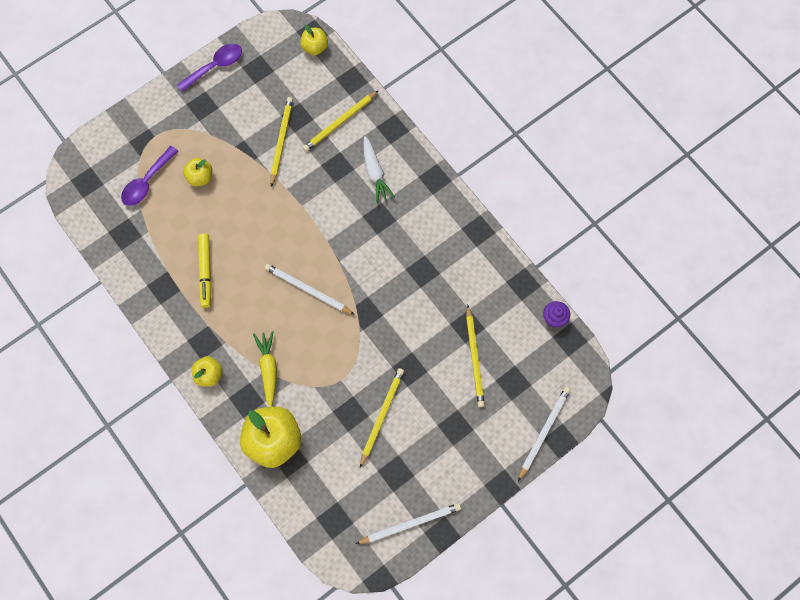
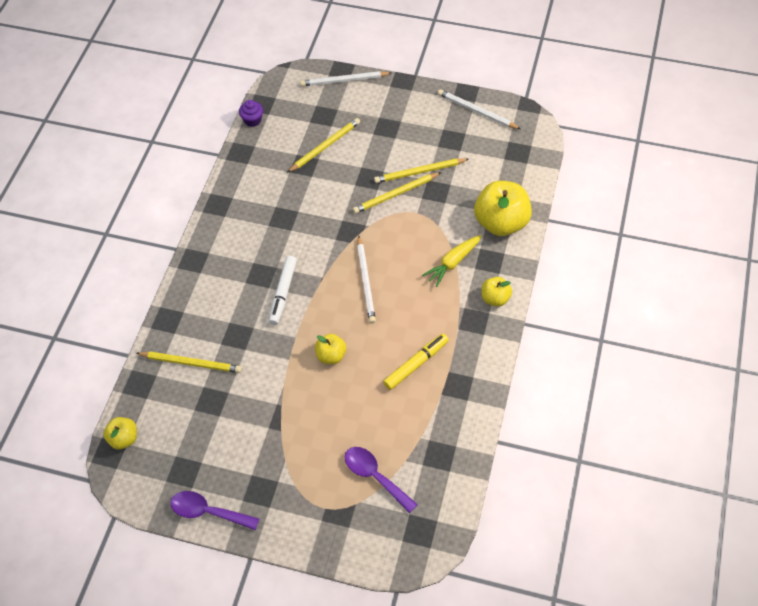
camera: 125 degrees left, 15 degrees down
purple spoon [121,146,178,206] -> purple spoon turned 135 degrees counterclockwise [344,447,418,513]
yellow apple [183,158,212,186] -> yellow apple moved to [315,334,346,364]
yellow pencil [270,97,293,187] -> yellow pencil moved to [353,172,441,214]
white carrot [363,136,395,203] -> none
none -> white marker [269,256,297,325]

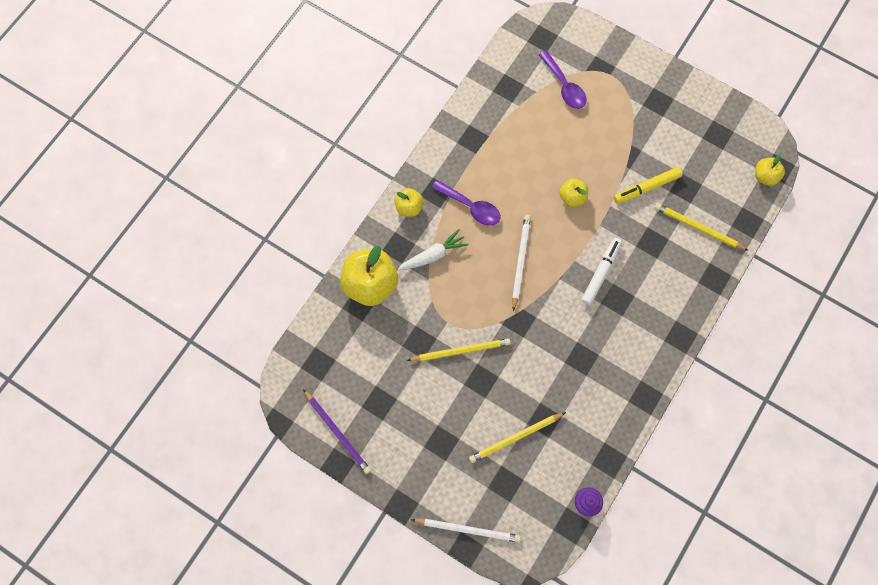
camera: 165 degrees left, 15 degrees up
purple spoon [170,491,259,530] -> purple spoon moved to [432,180,501,226]
yellow pencil [374,158,469,183] -> none
yellow marker [383,334,449,390] -> yellow marker moved to [614,167,683,204]
yellow carrot [422,235,481,287] -> white carrot [398,229,469,270]
white pencil [438,89,520,129] -> purple pencil [303,389,371,474]

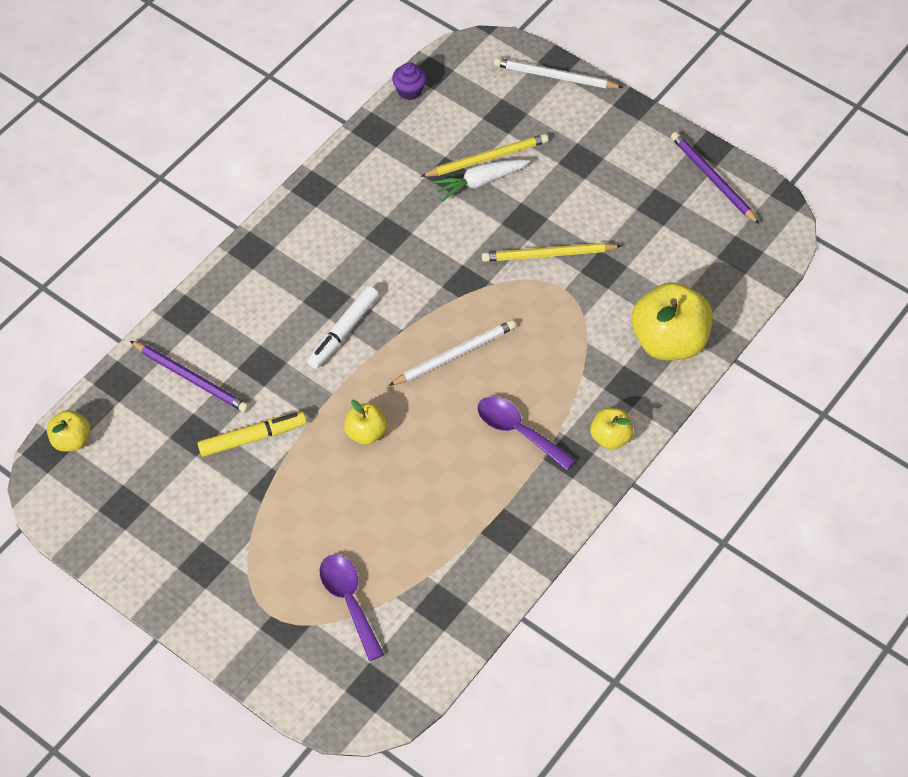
camera: 175 degrees left, 15 degrees down
white carrot [398,229,469,270] -> white carrot moved to [432,159,530,201]
white pencil [512,215,531,311] -> white pencil turned 135 degrees counterclockwise [388,320,516,386]
yellow pencil [655,203,749,251] -> purple pencil [130,341,249,412]

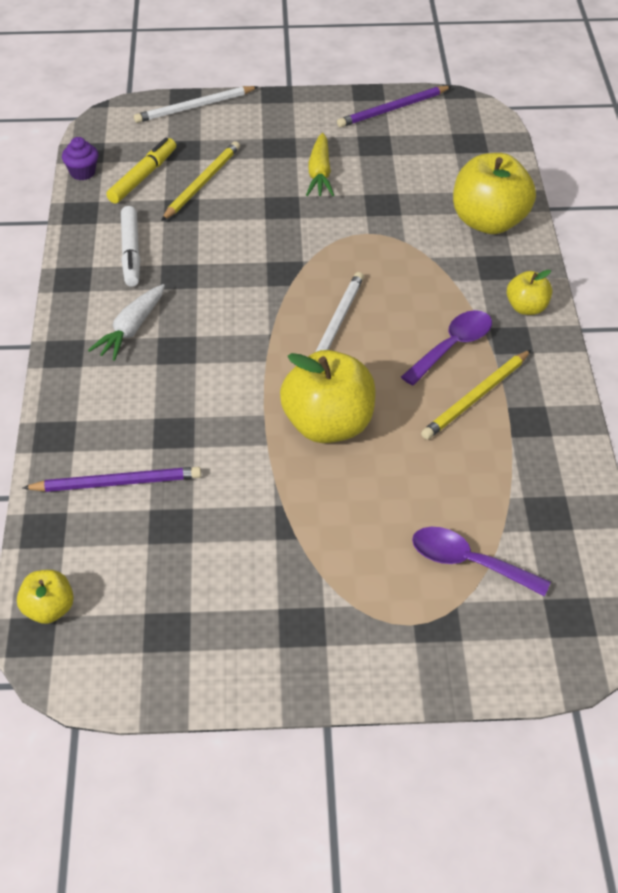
camera: 40 degrees left, 10 degrees down
yellow marker [198,411,306,457] -> yellow marker moved to [106,138,176,204]
white marker [307,286,379,369] -> white marker moved to [121,206,140,287]
yellow apple [344,400,387,445] -> yellow apple [280,350,376,443], size x1.93
white carrot [432,159,530,201] -> white carrot moved to [88,284,165,361]
purple spoon [478,396,576,470] -> purple spoon turned 135 degrees clockwise [401,310,492,385]
yellow pencil [482,243,621,262] -> yellow pencil moved to [421,350,531,440]
purple pencil [671,132,760,225] -> purple pencil turned 45 degrees counterclockwise [337,86,452,127]
none -> yellow carrot [306,133,334,196]

